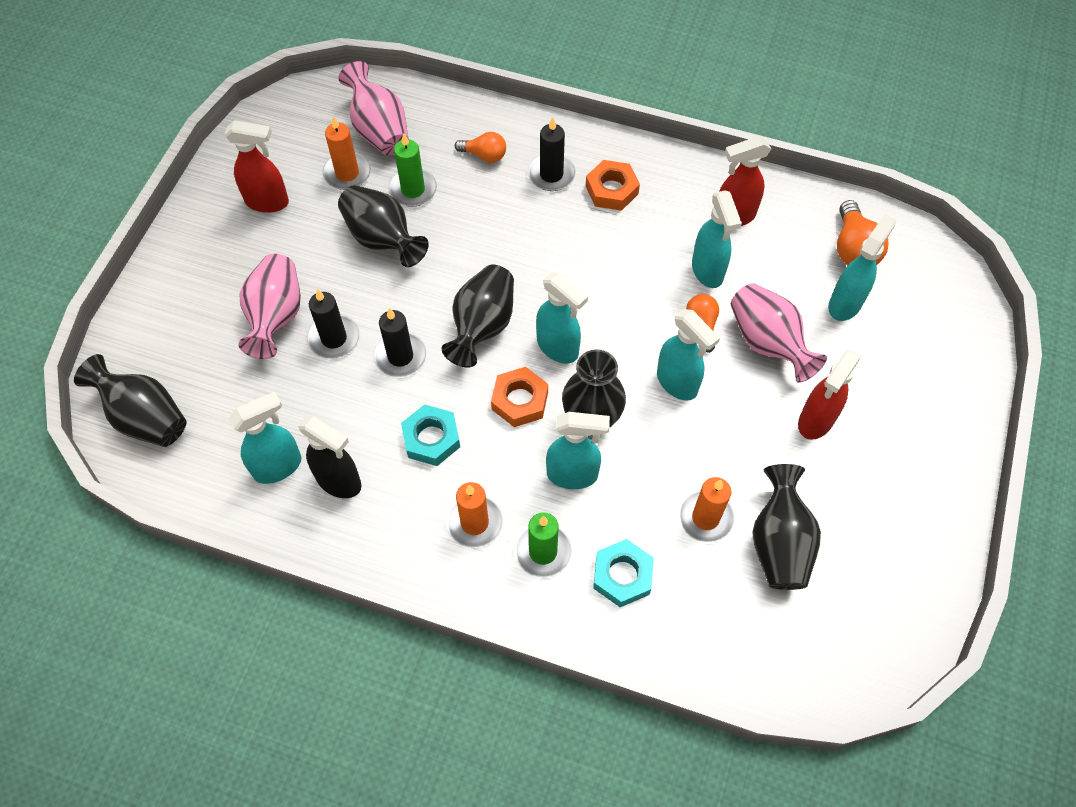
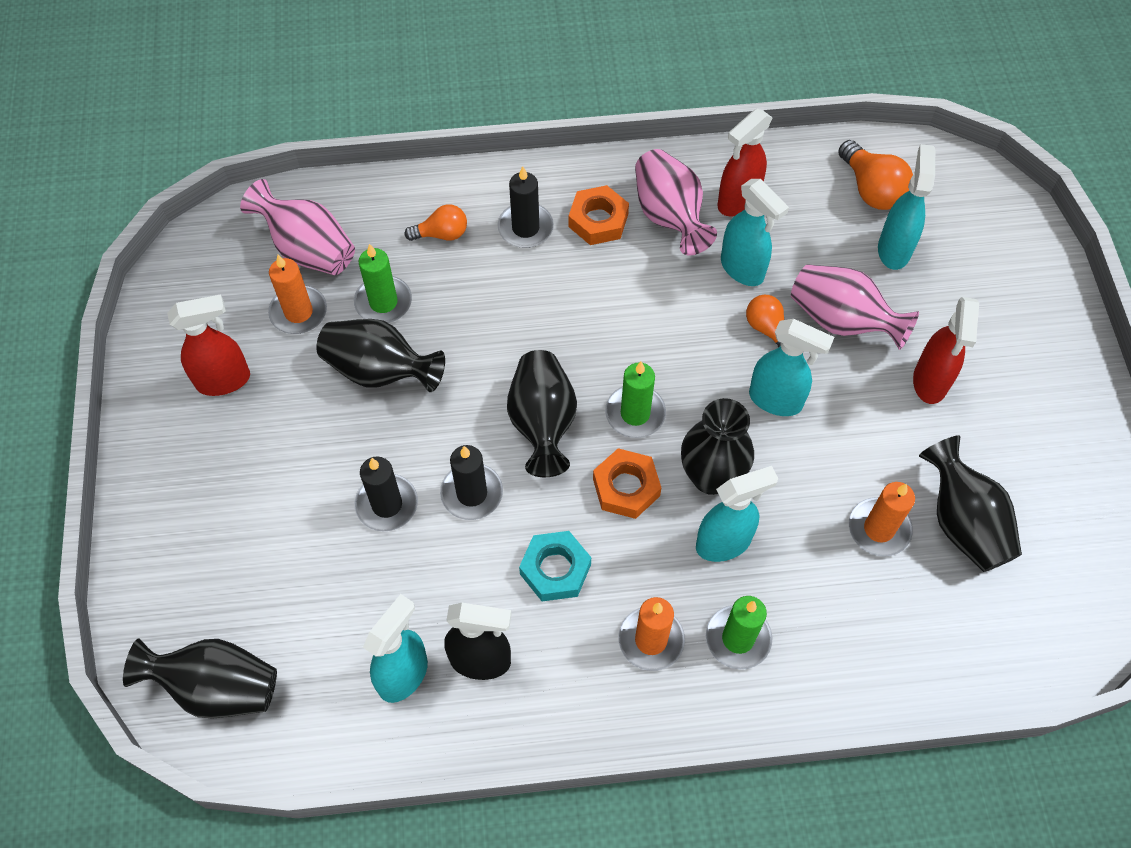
camera: 25 degrees left, 0 degrees up
pink vase [239,254,301,359] -> pink vase moved to [635,149,717,255]
turquoise spray bottle [536,272,588,364] -> green candle [605,362,666,438]
turquoise nut [593,539,654,607] -> none

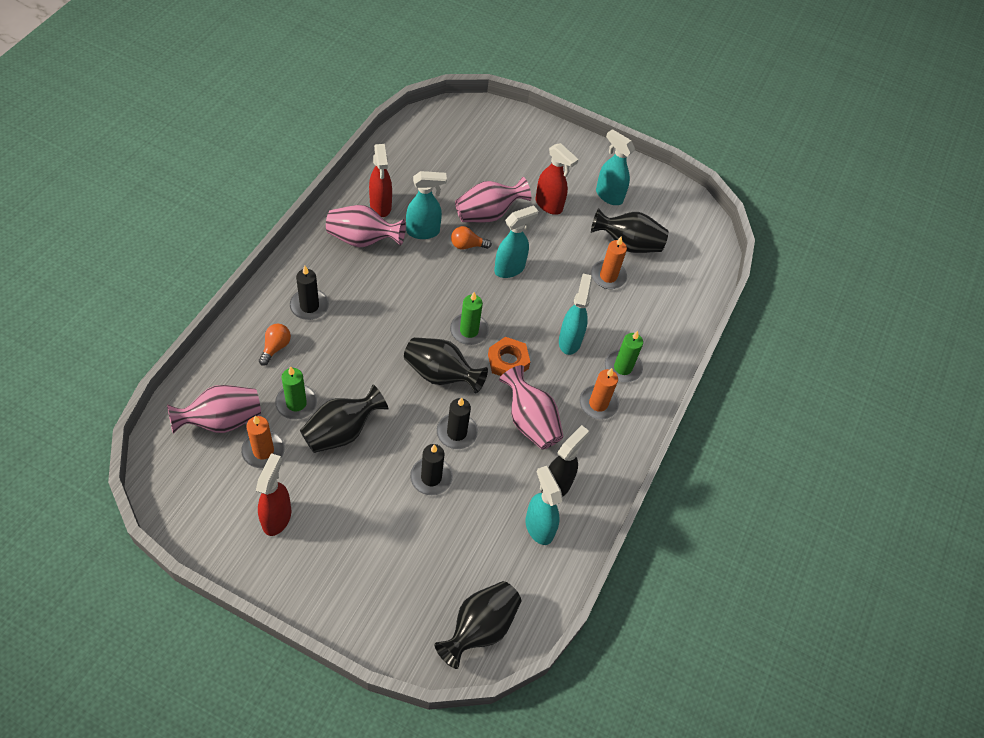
camera: 65 degrees left, 5 degrees down
turquoise nut [519,531,591,601] -> pink vase [499,365,563,450]
orange nut [568,185,629,245] -> none
black vase [681,398,754,495] -> none
orange light bulb [838,140,913,210] -> none
turquoise spray bottle [878,144,935,270] -> turquoise spray bottle moved to [596,129,635,205]

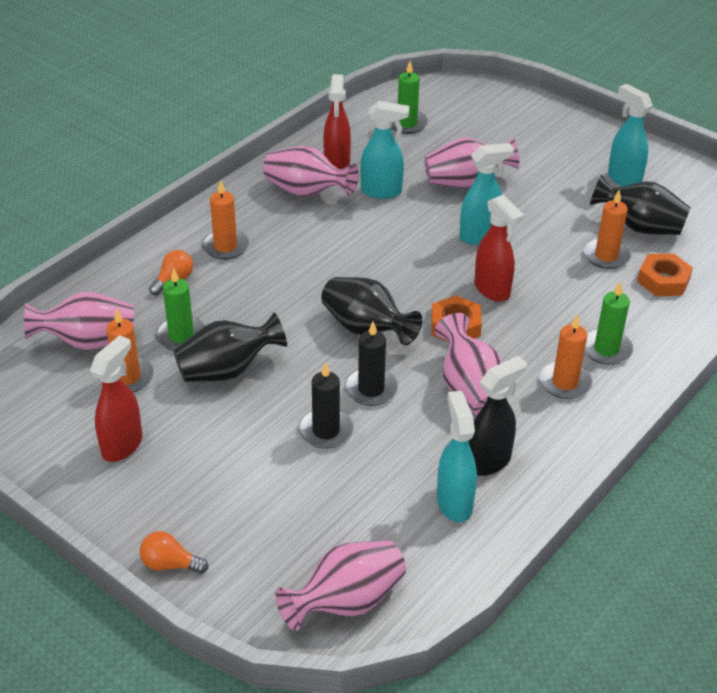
camera: 20 degrees right, 15 degrees down
black candle [290,266,329,320] -> orange candle [202,180,249,260]
black vase [434,581,521,669] -> pink vase [276,540,406,631]
green candle [450,292,489,345] -> green candle moved to [391,61,428,134]
orange light bulb [451,226,492,250] -> orange light bulb moved to [140,531,208,574]
red spray bottle [536,143,579,215] -> red spray bottle moved to [474,194,524,302]
turquoise spray bottle [559,274,592,355] -> none
none -> orange nut [637,253,693,296]

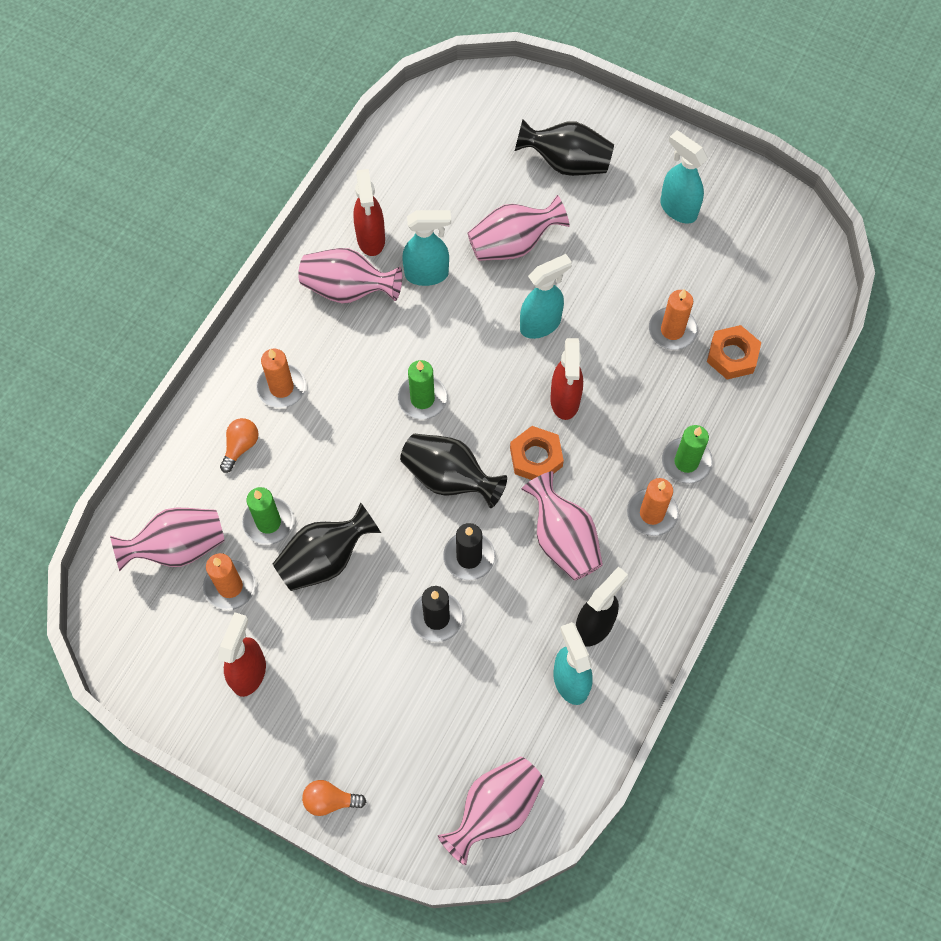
camera: 10 degrees left, 25 degrees up
green candle [391,61,428,134] -> green candle moved to [398,360,447,420]
red spray bottle [474,194,524,302] -> red spray bottle turned 45 degrees clockwise [550,338,583,420]
black vase [590,174,691,235] -> black vase moved to [515,119,614,176]

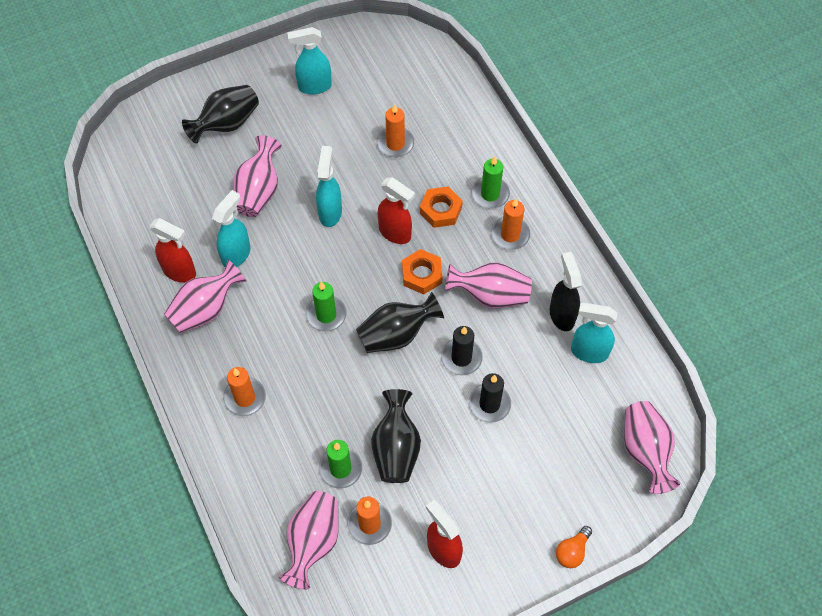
camera: 55 degrees left, 5 degrees down
orange light bulb [220,418,258,473] -> none
orange nut [707,325,762,379] -> orange nut moved to [420,186,463,228]

